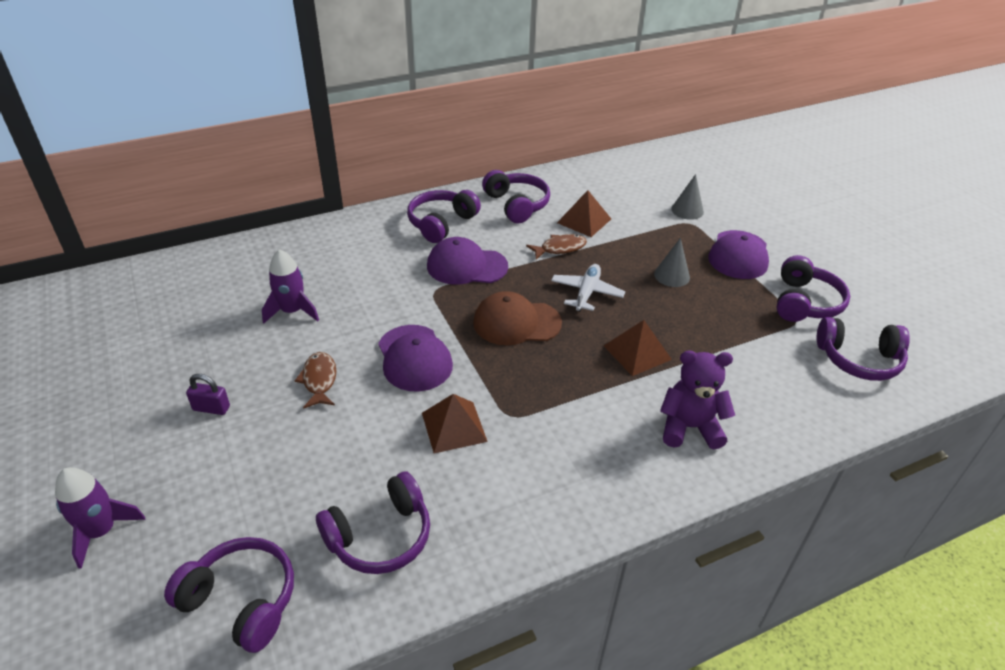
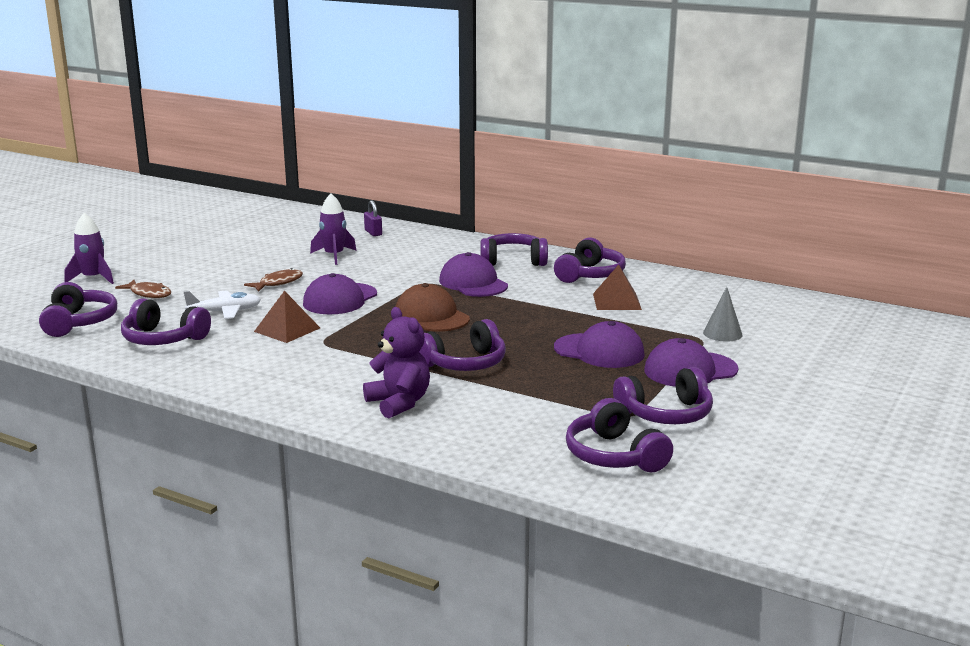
camera: 55 degrees right, 20 degrees down
purple padlock [186,374,230,415] -> purple padlock moved to [364,200,382,236]
brown fish [526,234,587,260] -> brown fish moved to [115,280,171,298]
white plane [551,264,625,312] -> white plane moved to [183,290,261,319]
brown pyramid [604,320,672,376] -> purple headphones [419,319,506,371]
grey cone [654,238,690,287] -> purple cap [554,321,645,368]

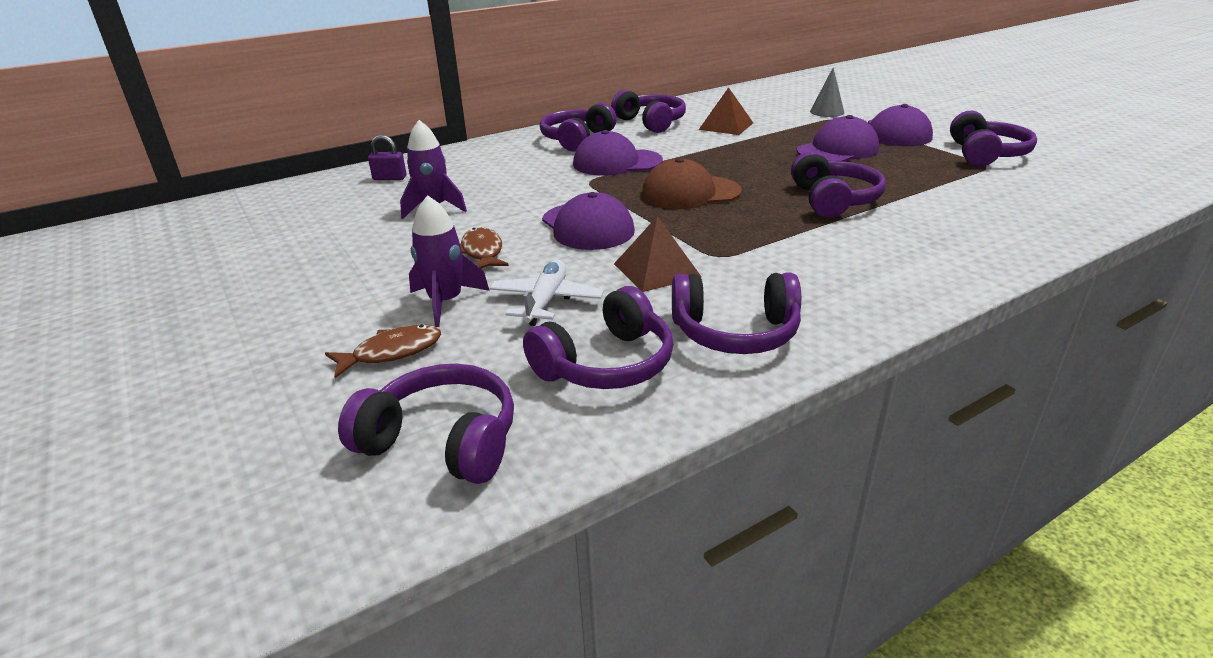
camera: 60 degrees left, 10 degrees up
purple rocket [64,213,114,284] -> purple rocket moved to [409,195,490,327]
purple teddy bear [363,307,430,419] -> none
purple headphones [566,398,673,472] -> purple headphones moved to [672,273,801,354]

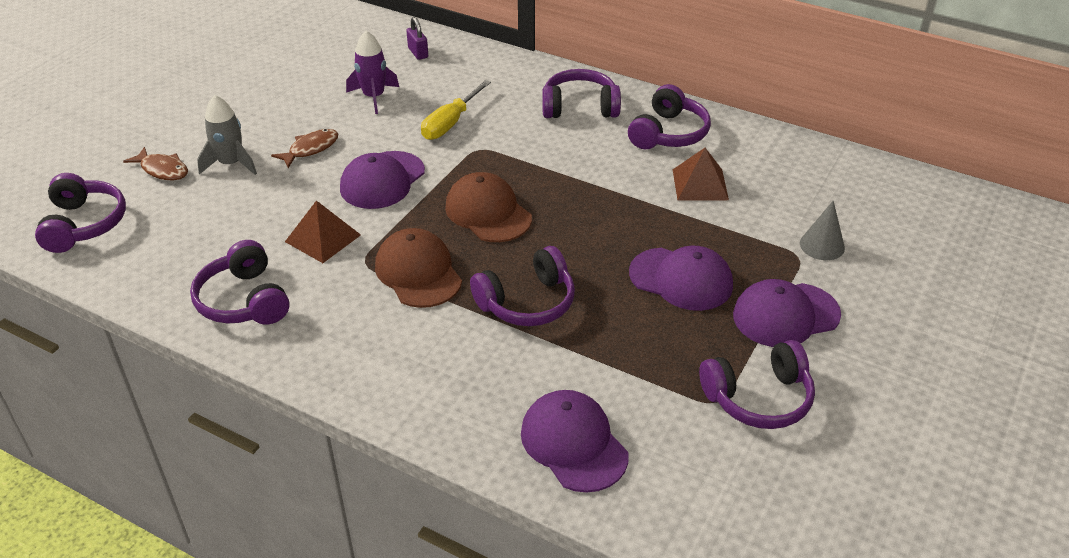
camera: 60 degrees right, 10 degrees up
purple rocket [409,195,490,327] -> grey rocket [197,95,257,175]
white plane [489,260,604,326] -> none
purple headphones [523,286,673,389] -> none
purple cap [573,130,663,175] -> purple cap moved to [521,390,628,492]
none -> brown cap [375,228,462,308]
none -> yellow screwdriver [421,80,491,140]

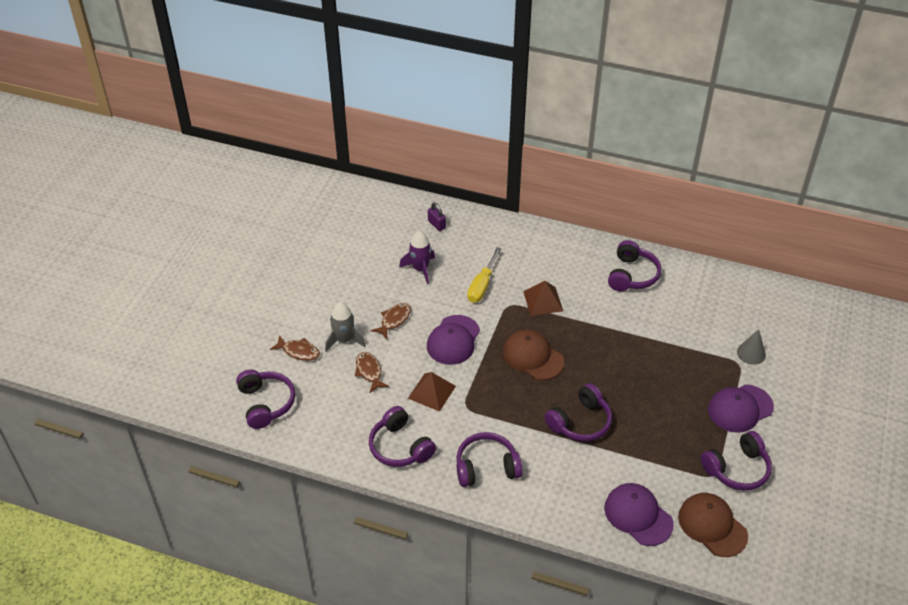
camera: 10 degrees left, 5 degrees up
brown cap [375,228,462,308] -> brown cap moved to [678,493,748,557]
purple headphones [542,69,621,118] -> purple headphones moved to [456,432,522,487]
purple cap [629,246,733,311] -> none
brown pyramid [673,148,729,200] -> brown pyramid moved to [523,281,563,316]
none -> brown fish [355,352,389,393]

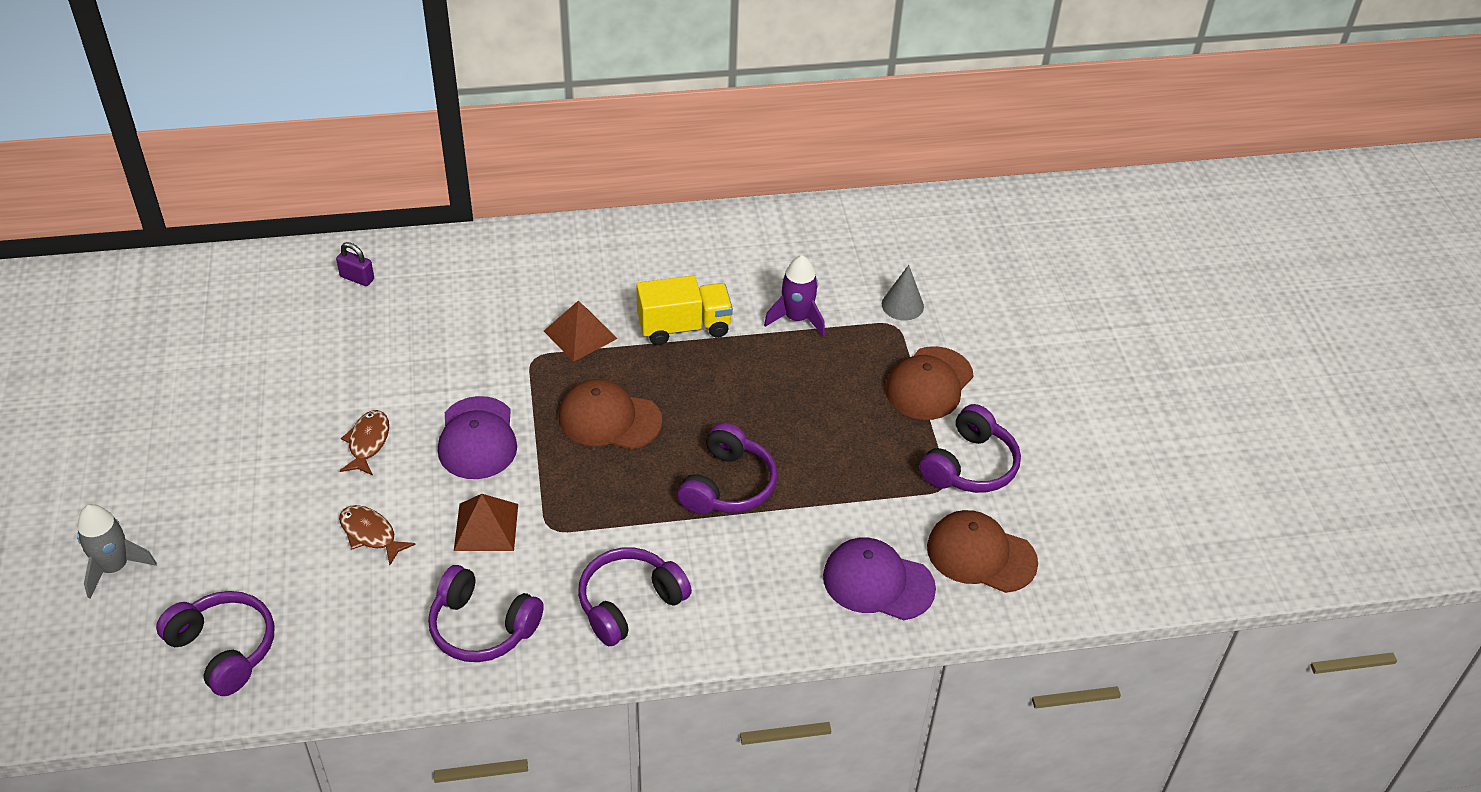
camera: 30 degrees left, 0 degrees up
brown fish [270,335,320,361] -> none
grey rocket [325,302,366,352] -> grey rocket moved to [77,504,157,599]
purple rocket [399,231,435,284] -> purple rocket moved to [764,255,825,336]
yellow screwdriver [467,247,501,303] -> none
purple headphones [608,240,661,291] -> none
purple cap [708,384,774,433] -> brown cap [885,346,974,420]
none -> yellow truck [636,276,733,345]

